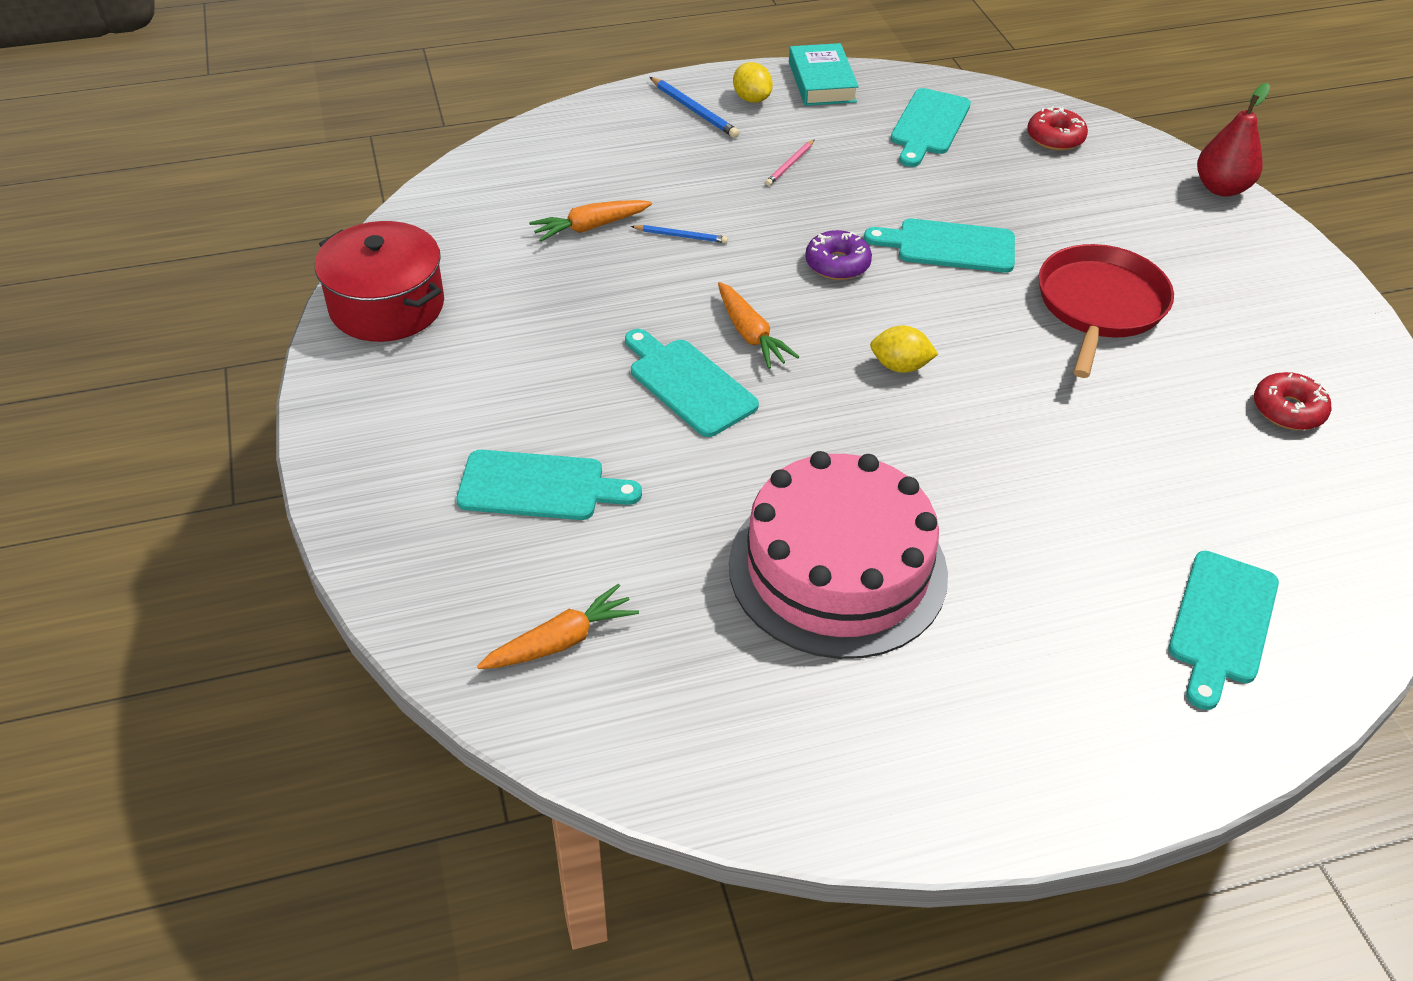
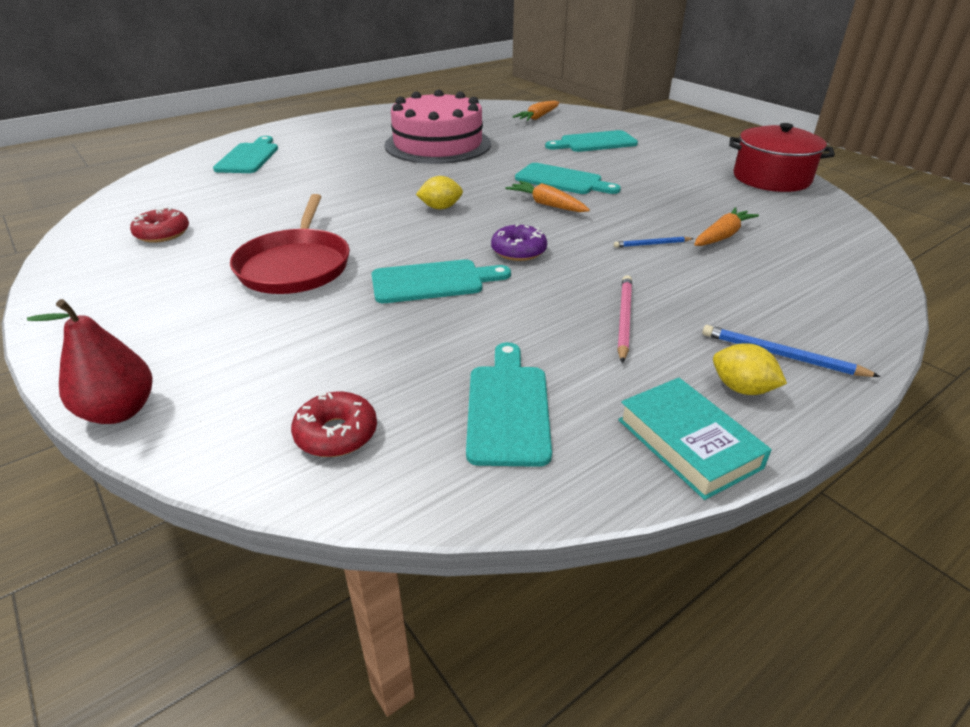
camera: 160 degrees right, 10 degrees down
pink pencil [765,140,814,186] -> pink pencil [617,275,632,363], size x1.52

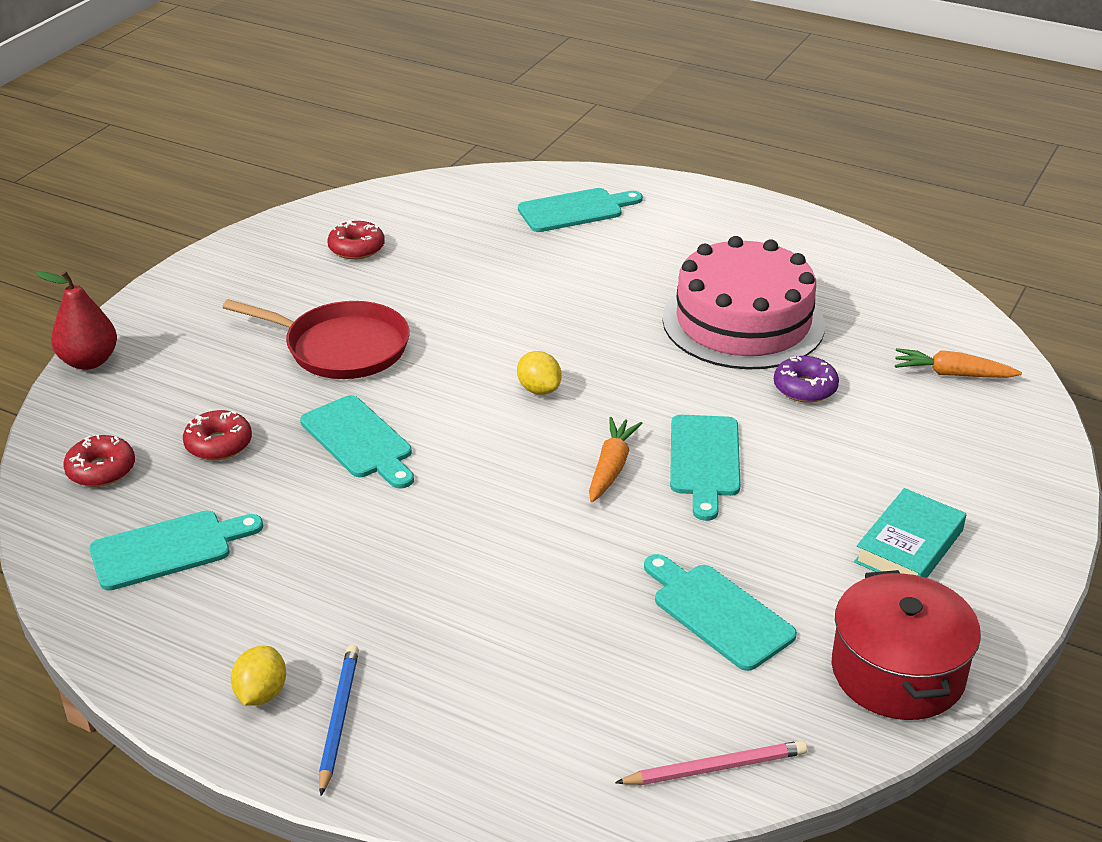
camera: 65 degrees right, 0 degrees up
red pan [230,194,350,294] -> red pan turned 135 degrees counterclockwise [223,299,410,379]
purple donut [491,224,547,261] -> purple donut moved to [774,356,839,403]
turquoise cutting board [545,130,638,152] -> turquoise cutting board moved to [644,554,797,671]
blue pencil [614,236,694,248] -> none
pink pencil [617,275,632,363] -> pink pencil moved to [615,740,807,785]
turquoise book [618,378,772,500] -> turquoise book moved to [854,488,966,578]
orange carrot [694,207,759,246] -> none
none -> red donut [183,410,252,460]

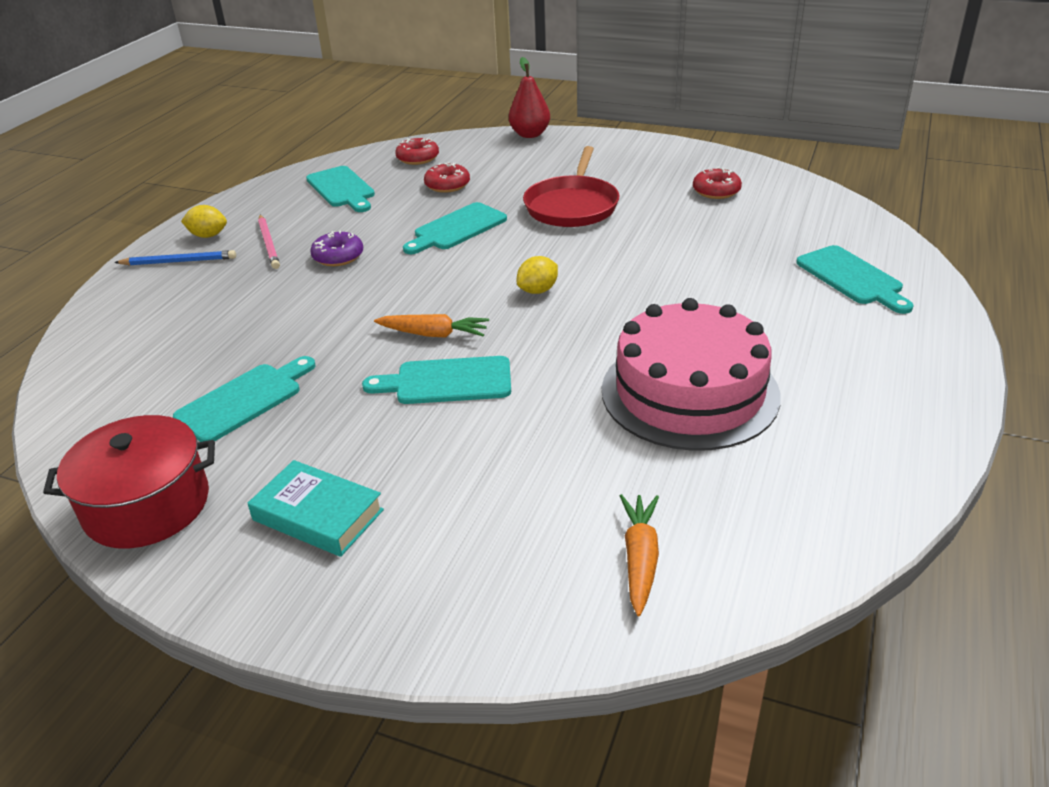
camera: 85 degrees right, 0 degrees up
pink pencil [615,740,807,785] -> pink pencil moved to [258,215,280,269]
purple donut [774,356,839,403] -> purple donut moved to [310,231,363,266]

